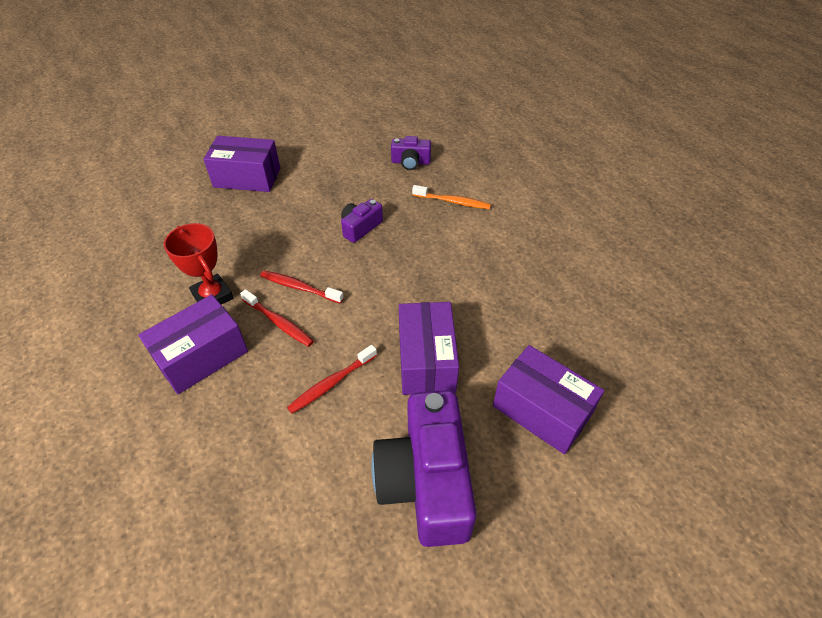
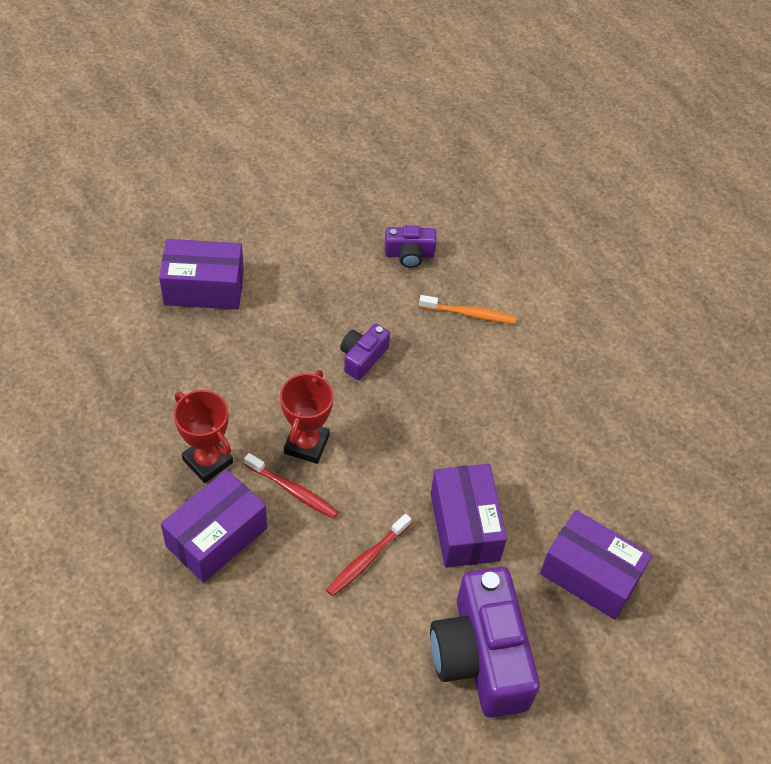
camera: 10 degrees left, 5 degrees up
red toothbrush [260,271,344,304] -> red trophy [280,370,333,464]

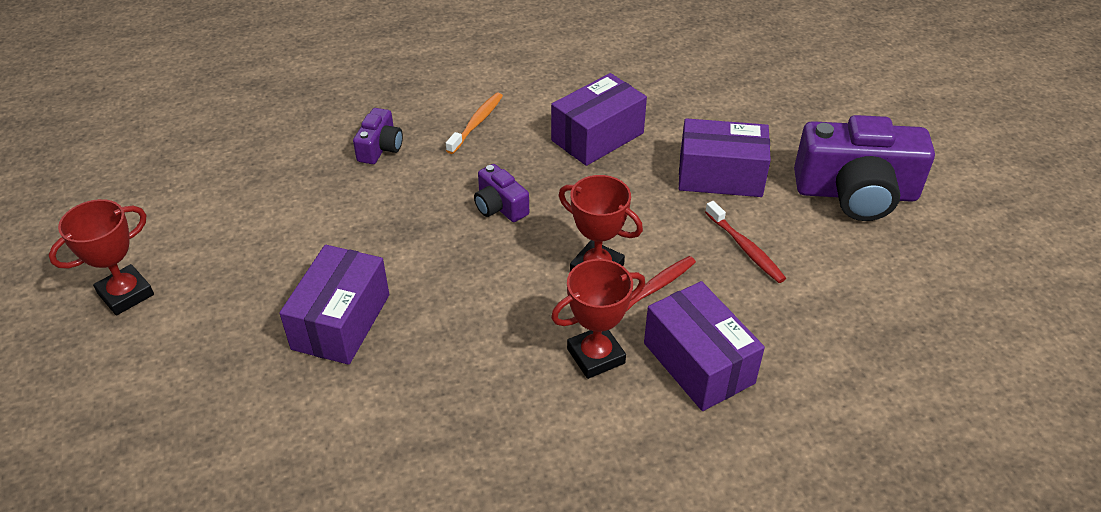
camera: 70 degrees left, 10 degrees down
purple box [540,510,652,620] -> purple box moved to [551,73,647,166]
none -> red trophy [49,199,154,315]

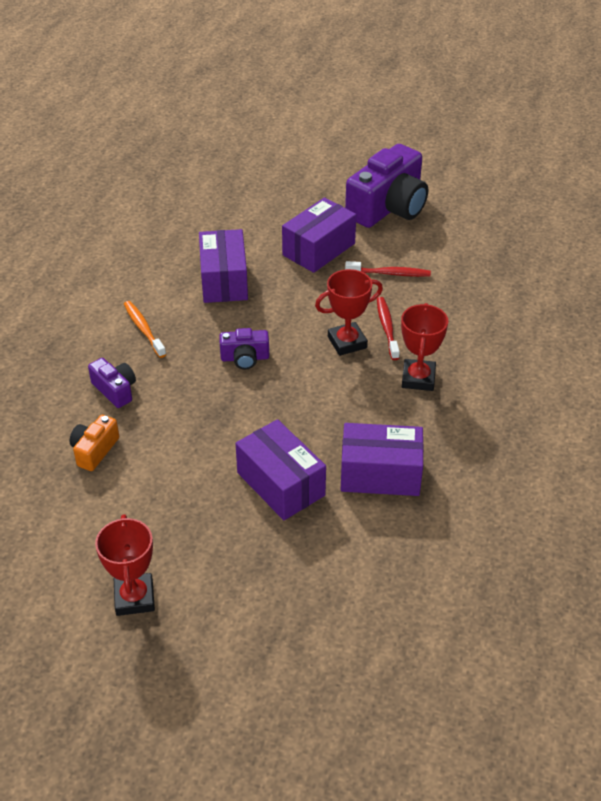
camera: 55 degrees left, 0 degrees up
purple box [644,281,765,411] -> purple box moved to [341,423,424,496]
none -> orange camera [69,415,119,471]

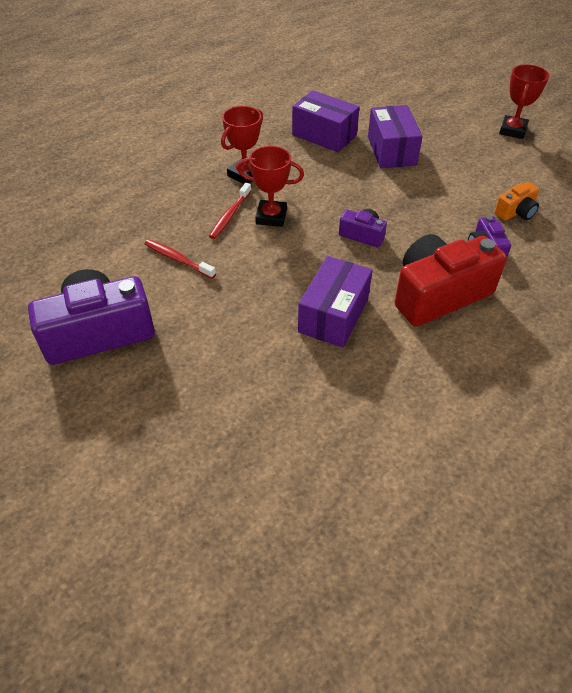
camera: 150 degrees left, 5 degrees up
orange toothbrush [124,301,166,358] -> red camera [395,234,507,326]
purple box [282,197,356,273] -> none

